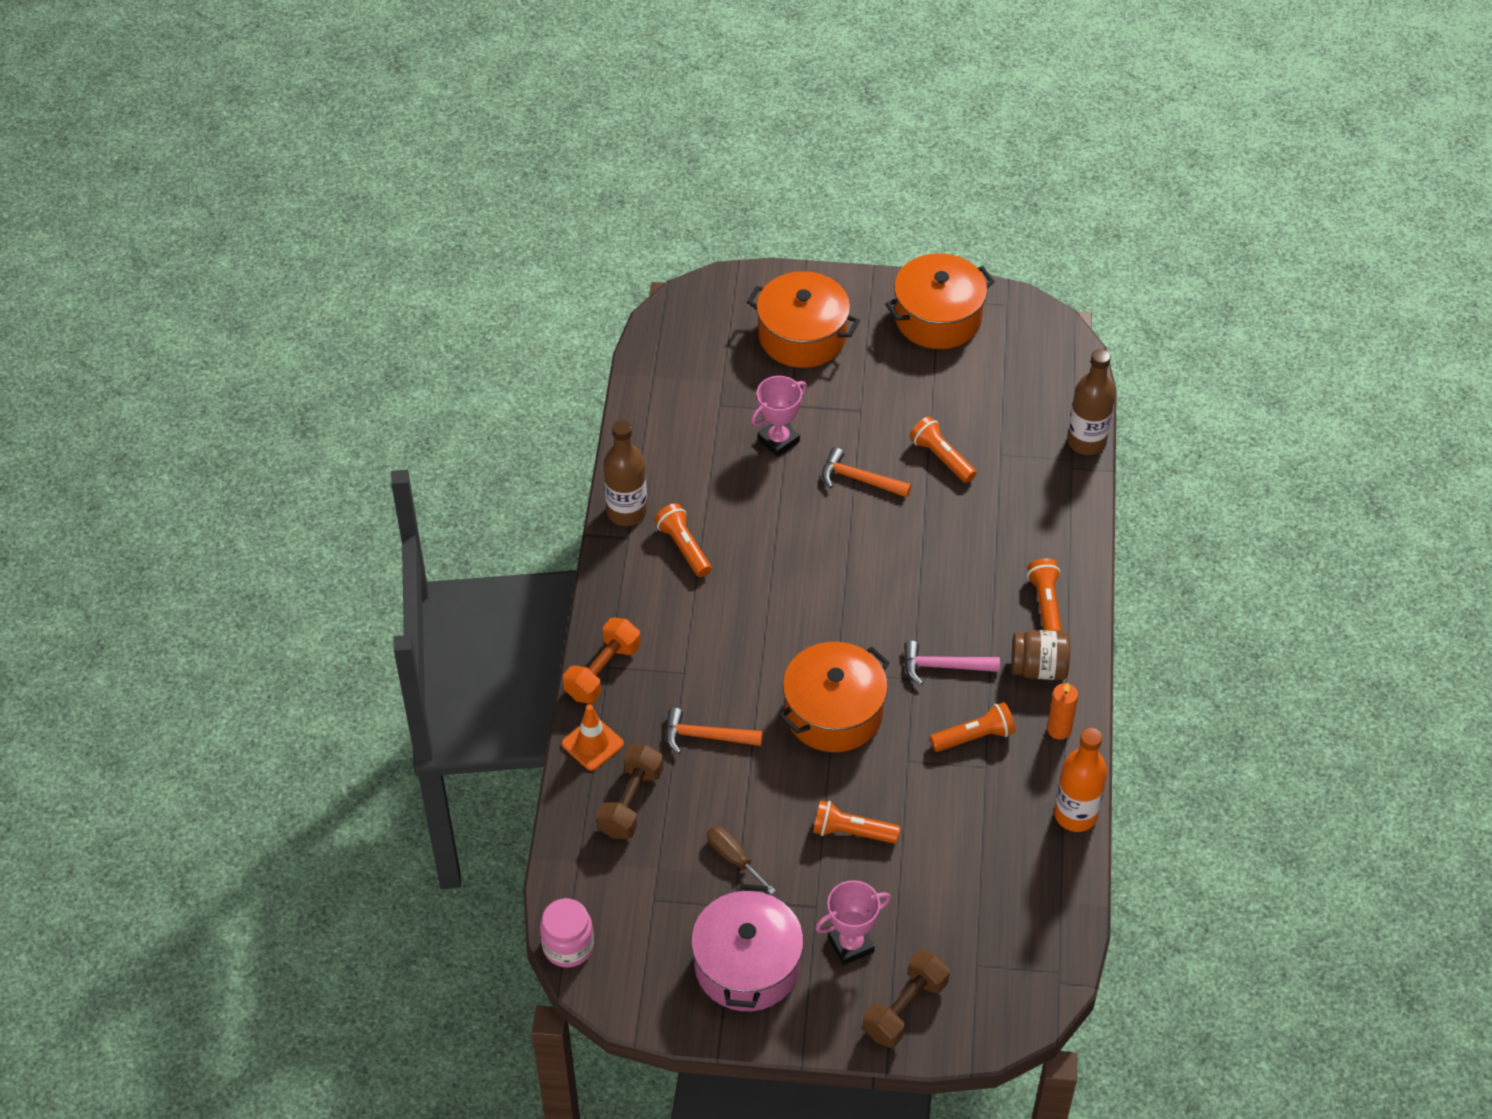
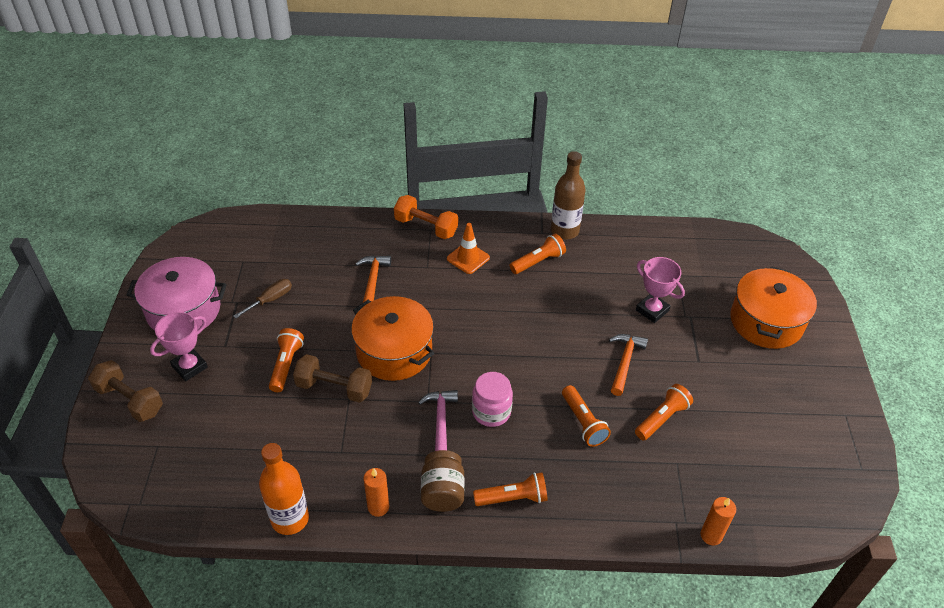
camera: 85 degrees right, 5 degrees down
pink jar [540,898,594,968] -> pink jar moved to [472,372,513,427]
orange traffic cone [562,704,624,771] -> orange traffic cone moved to [447,223,490,274]
brown dumbbell [596,744,663,839] -> brown dumbbell moved to [293,354,372,403]
pink trophy [815,880,891,965] -> pink trophy turned 75 degrees clockwise [150,312,208,381]
orange pot [885,253,995,349] -> none
orange flashlight [930,702,1015,752] -> orange flashlight moved to [562,385,611,447]
brown bottle [1067,349,1115,455] -> orange candle [700,497,736,545]

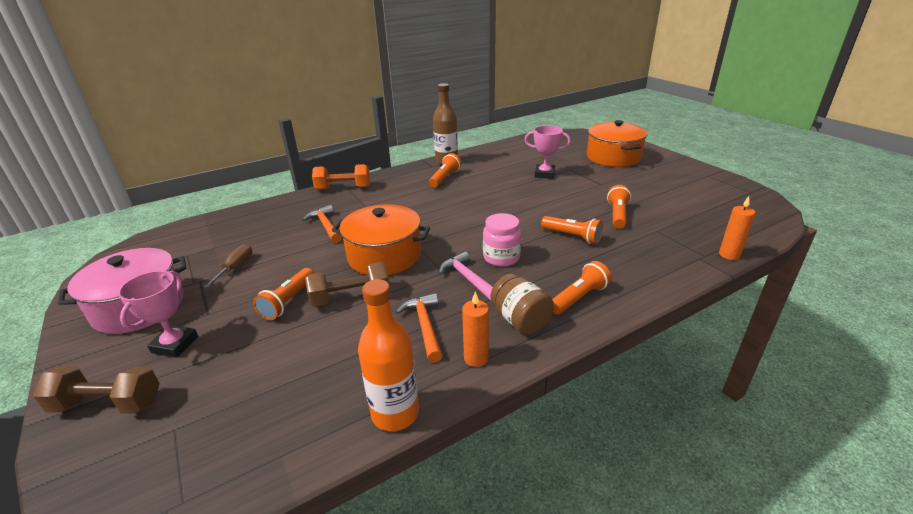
camera: 30 degrees left, 15 degrees down
orange flashlight [269,328,304,392] -> orange flashlight turned 135 degrees counterclockwise [253,268,314,320]
orange traffic cone [447,223,490,274] -> none
orange hammer [609,334,648,396] -> orange hammer moved to [396,293,443,363]

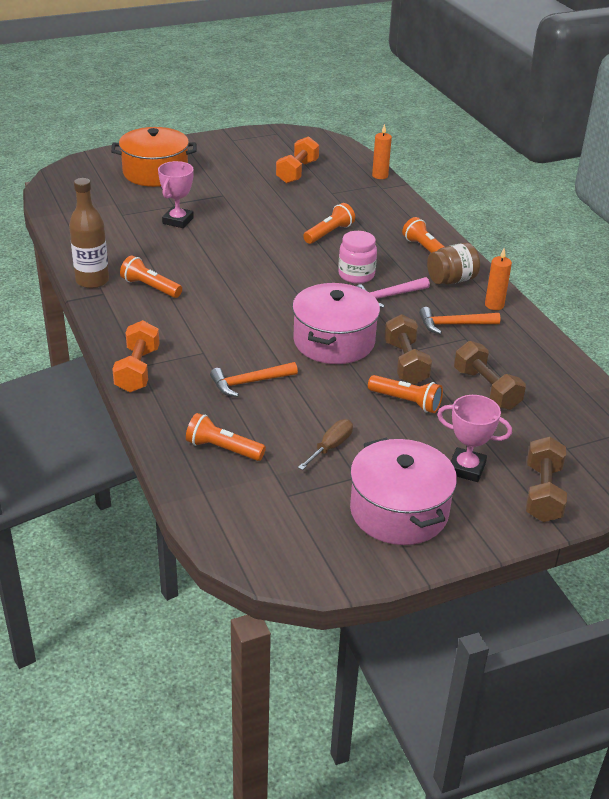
camera: 85 degrees left, 5 degrees up
brown screwdriver [204,244,252,288] -> brown screwdriver turned 105 degrees clockwise [298,419,353,470]
orange pot [332,204,430,275] -> pink pot [292,283,380,364]
orange bottle [358,279,419,431] -> none
orange flashlight [607,185,631,229] -> orange flashlight moved to [186,413,266,461]
none -> orange dumbbell [276,136,319,183]
none -> brown dumbbell [454,341,526,410]

